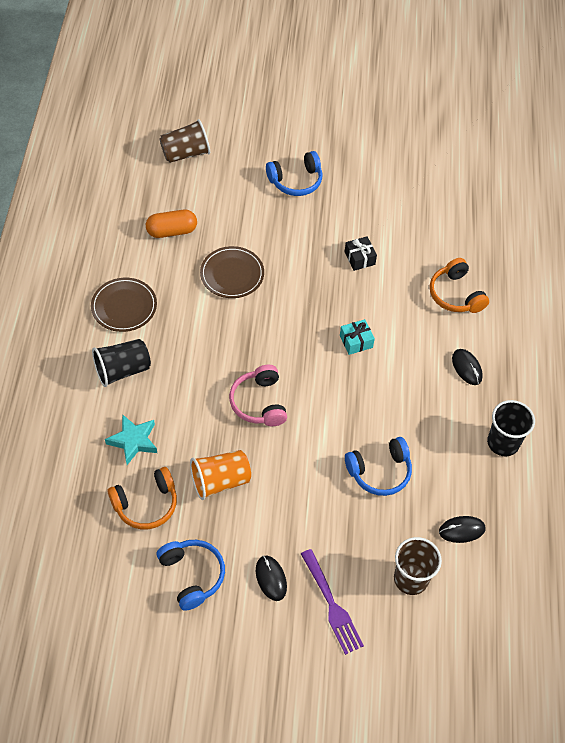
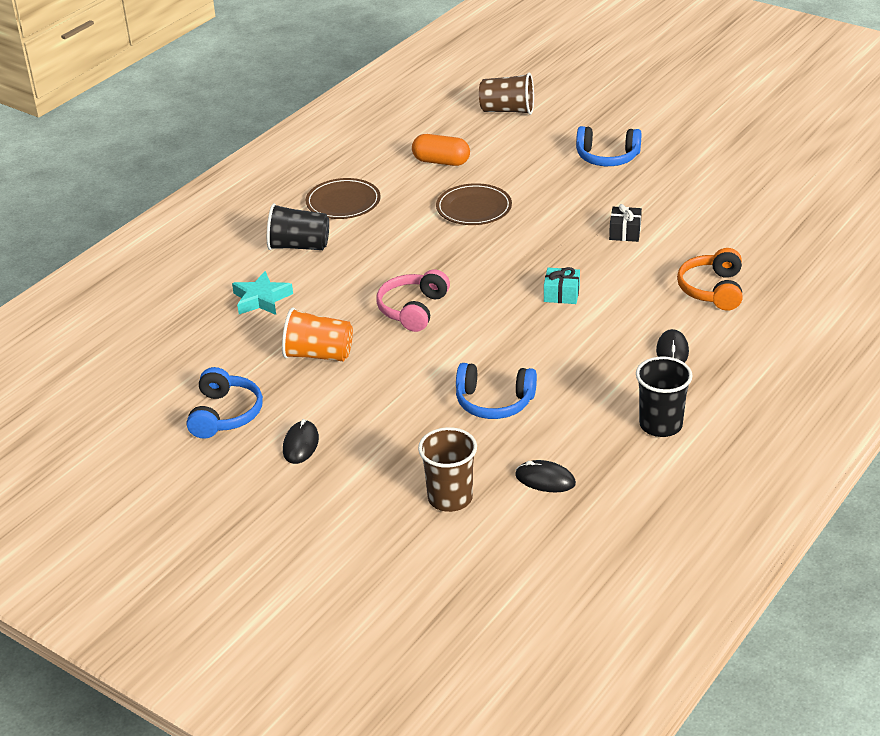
camera: 35 degrees right, 20 degrees down
orange headphones [108,467,177,530] -> none
purple fork [301,549,364,655] -> none

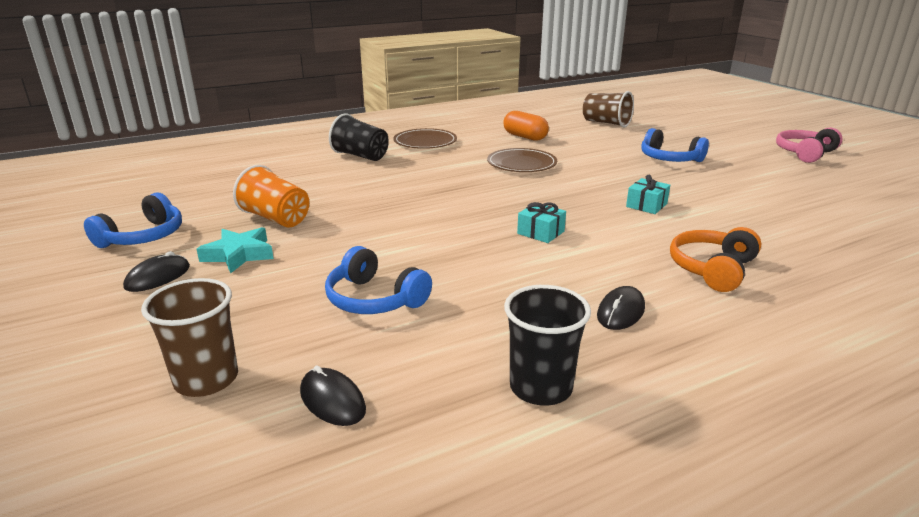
camera: 25 degrees right, 10 degrees down
turquoise star [232,271,293,315] -> turquoise star moved to [197,227,274,274]
pink headphones [376,269,450,332] -> pink headphones moved to [776,128,843,163]
black gift [609,204,642,242] -> turquoise gift [626,175,670,214]

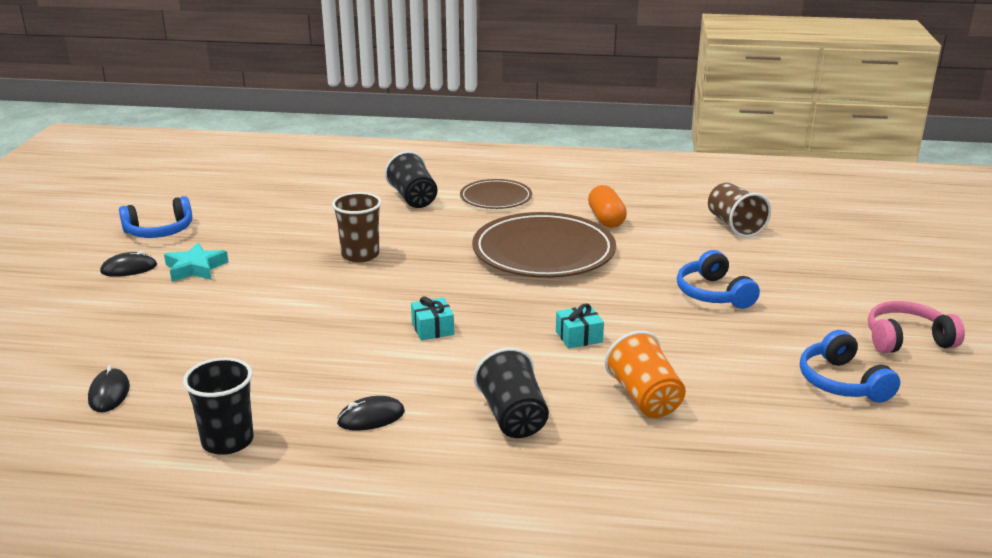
camera: 35 degrees right, 0 degrees up
brown cup [141,278,238,397] -> brown cup moved to [332,192,382,262]
orange cup [233,165,309,227] -> orange cup moved to [605,331,686,418]
blue headphones [325,246,432,314] -> blue headphones moved to [800,330,900,403]
brown plate [487,148,557,172] -> brown plate [472,212,616,278], size x1.78
orange headphones [670,227,761,292] -> black cup [474,348,549,438]

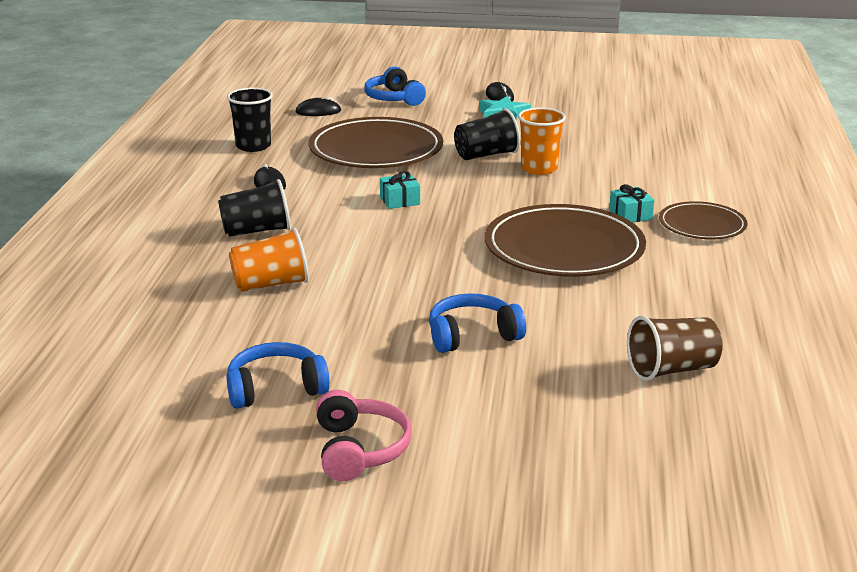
camera: 90 degrees right, 0 degrees up
blue headphones [119,196,192,238] -> blue headphones moved to [364,67,426,106]
brown cup [332,192,382,262] -> orange cup [518,108,566,175]
black cup [385,151,437,208] -> black cup moved to [454,108,520,160]
turquoise gift [556,304,604,348] -> turquoise gift moved to [609,184,654,222]
orange capsule [588,185,627,228] -> none
none -> brown plate [309,117,443,168]

